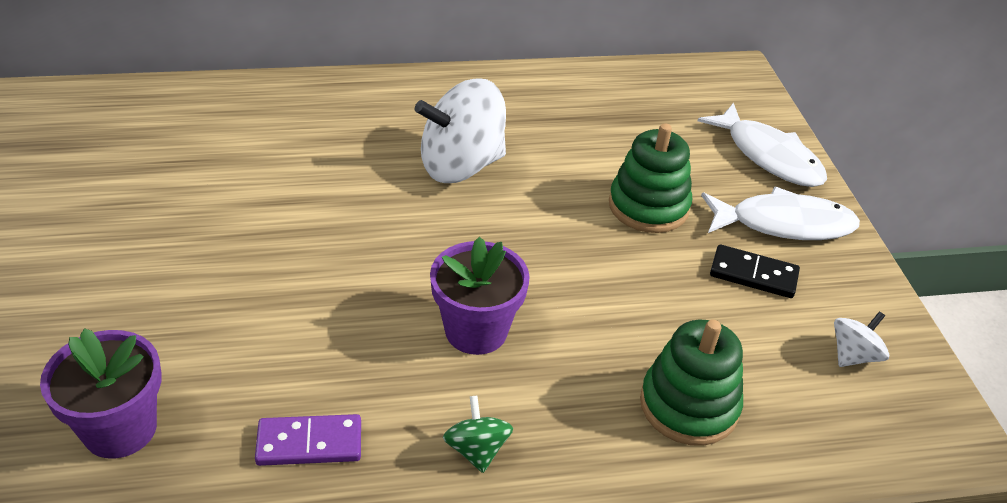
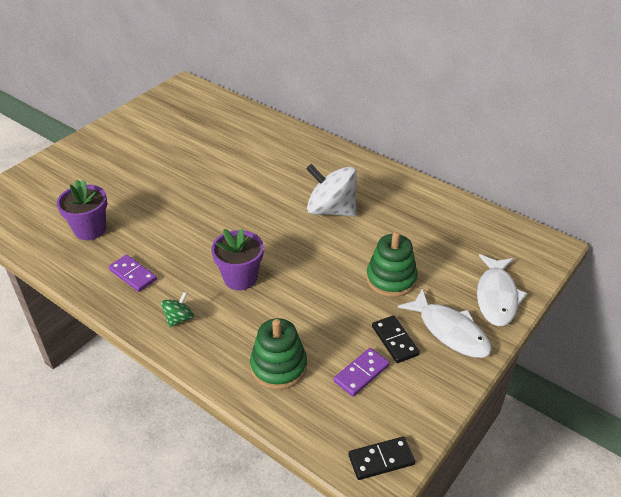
camera: 50 degrees right, 0 degrees up
white spinning top [834,311,889,367] -> none
none -> purple domino [334,348,390,397]
none -> black domino [348,437,415,480]

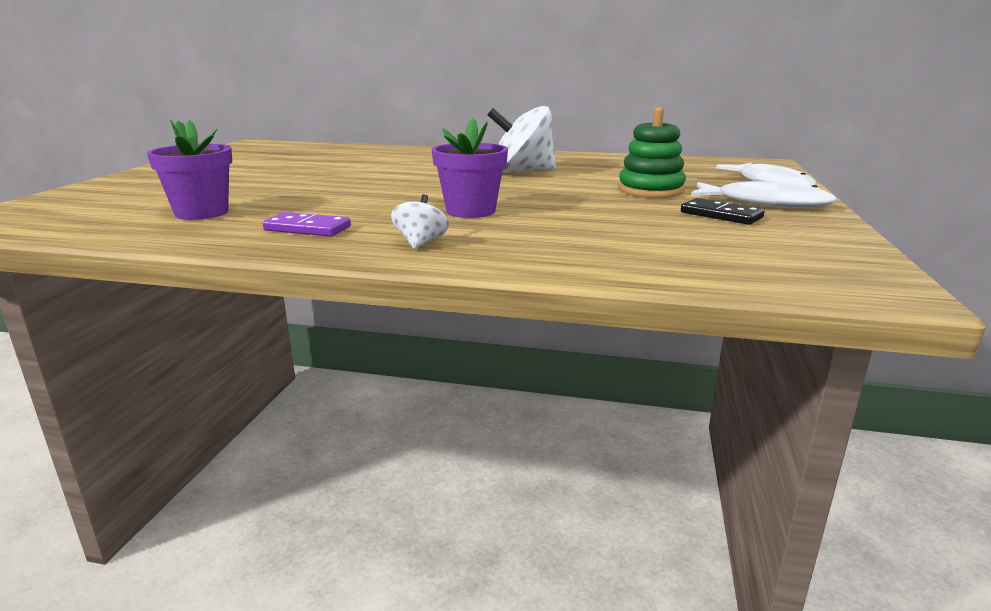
camera: 25 degrees left, 20 degrees down
green spinning top [161,292,194,327] -> white spinning top [391,194,449,249]
green stacking toy [250,318,307,389] -> none
purple domino [334,348,390,397] -> none
black domino [348,437,415,480] -> none

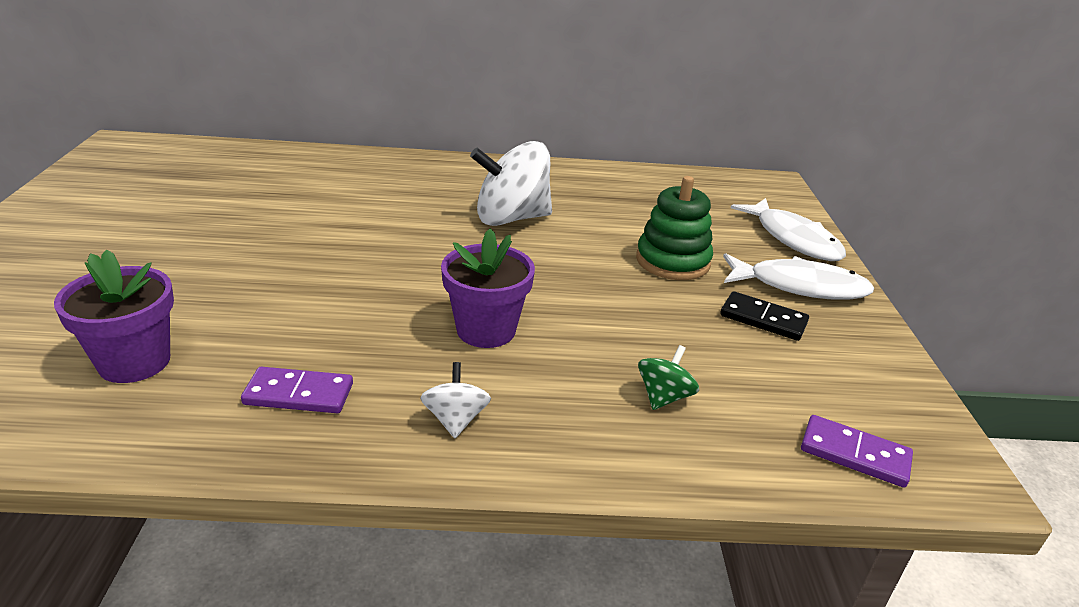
camera: 15 degrees left, 10 degrees up
none -> green spinning top [638,345,699,410]
none -> purple domino [801,415,913,487]

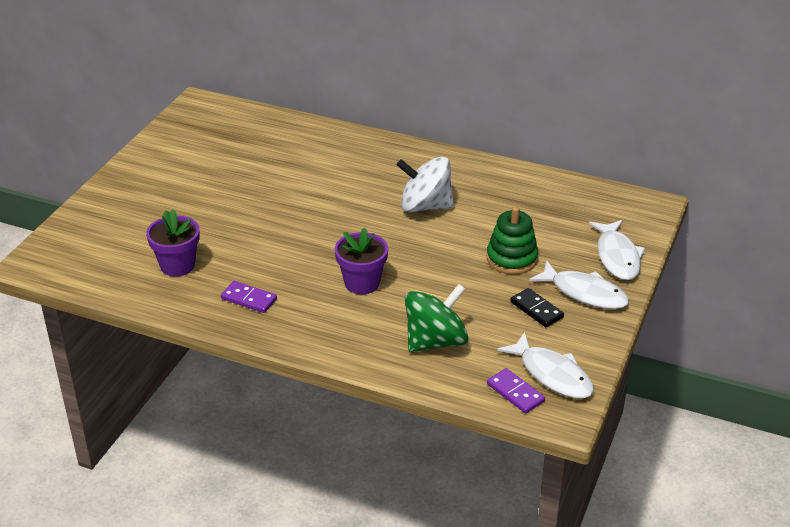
camera: 25 degrees right, 5 degrees up
white spinning top [420,362,491,438] -> none
green spinning top [638,345,699,410] -> green spinning top [405,284,468,352], size x2.10
none -> white fish [497,332,594,399]

